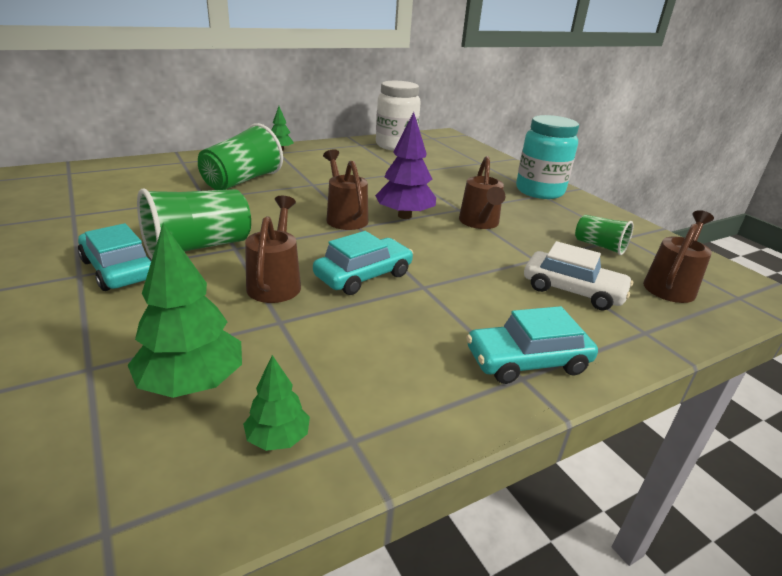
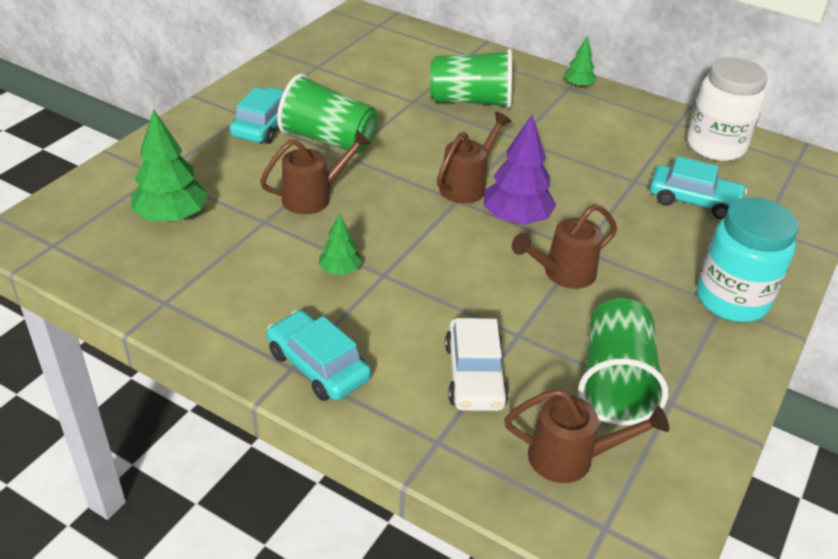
camera: 60 degrees right, 10 degrees up
green tree [243,355,310,451] -> green tree moved to [319,213,362,275]
turquoise car [313,231,413,295] -> turquoise car moved to [650,156,747,219]
green cup [575,215,634,255] -> green cup [578,298,668,425], size x1.77

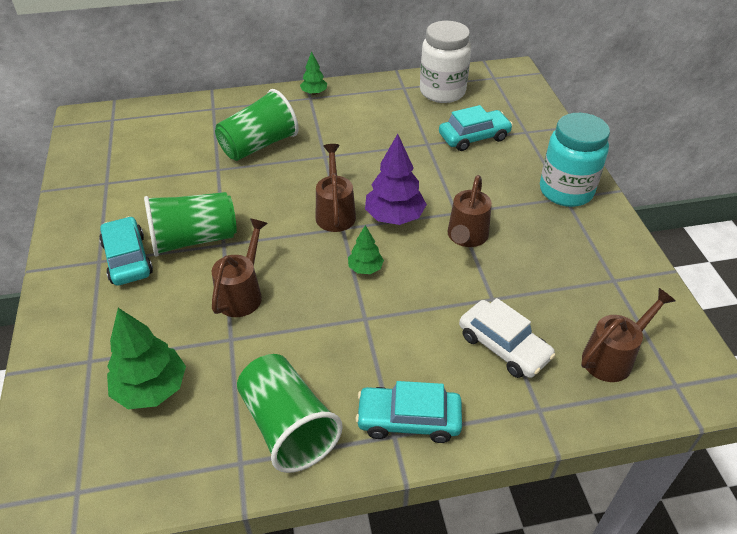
camera: 40 degrees left, 5 degrees up
green tree [319,213,362,275] -> green tree moved to [348,225,384,274]
green cup [578,298,668,425] -> green cup moved to [237,354,343,473]

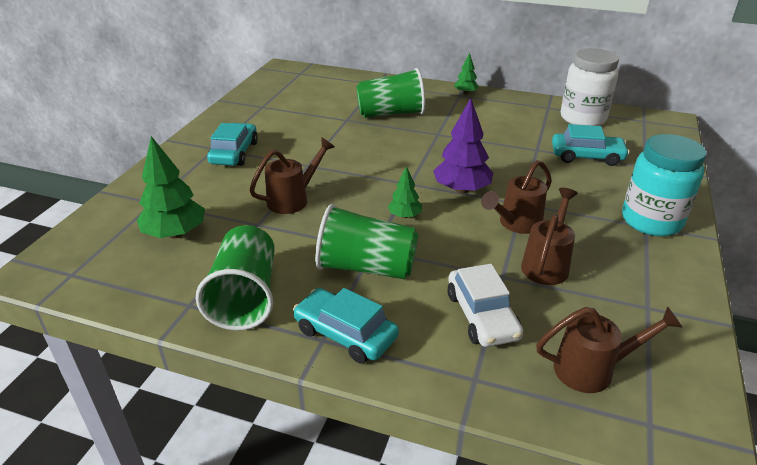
camera: 30 degrees right, 10 degrees down
green cup [144,192,237,256] -> green cup moved to [315,204,419,279]
brown watering can [316,144,356,232] -> brown watering can moved to [521,188,578,285]

